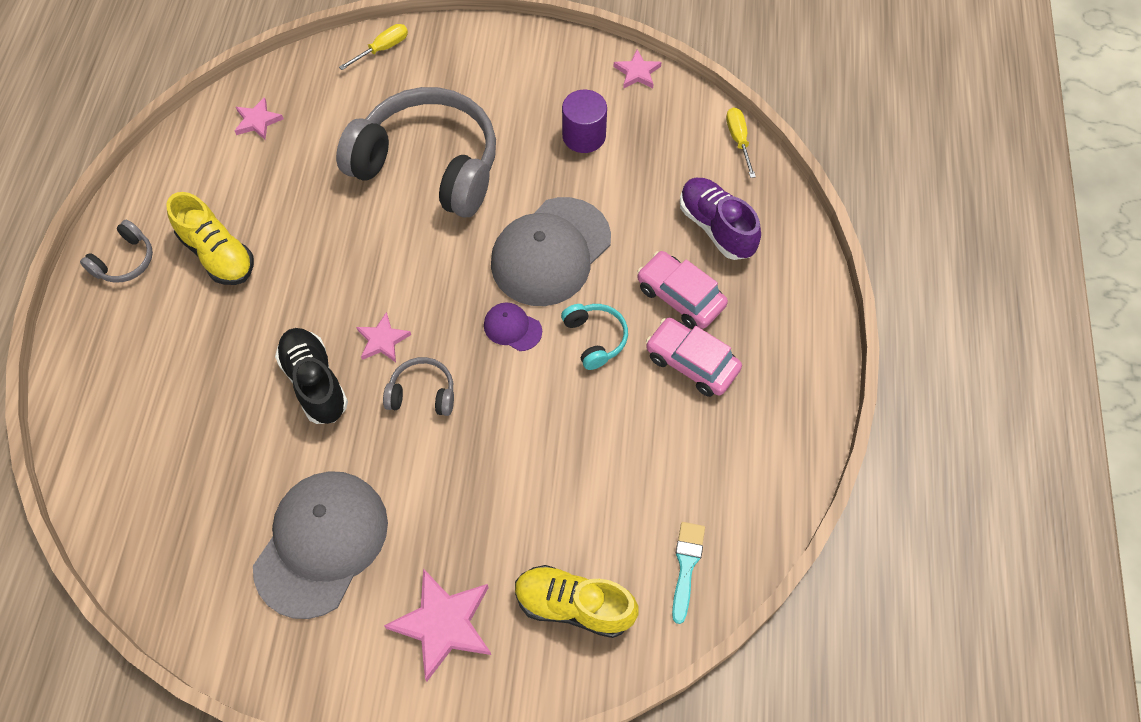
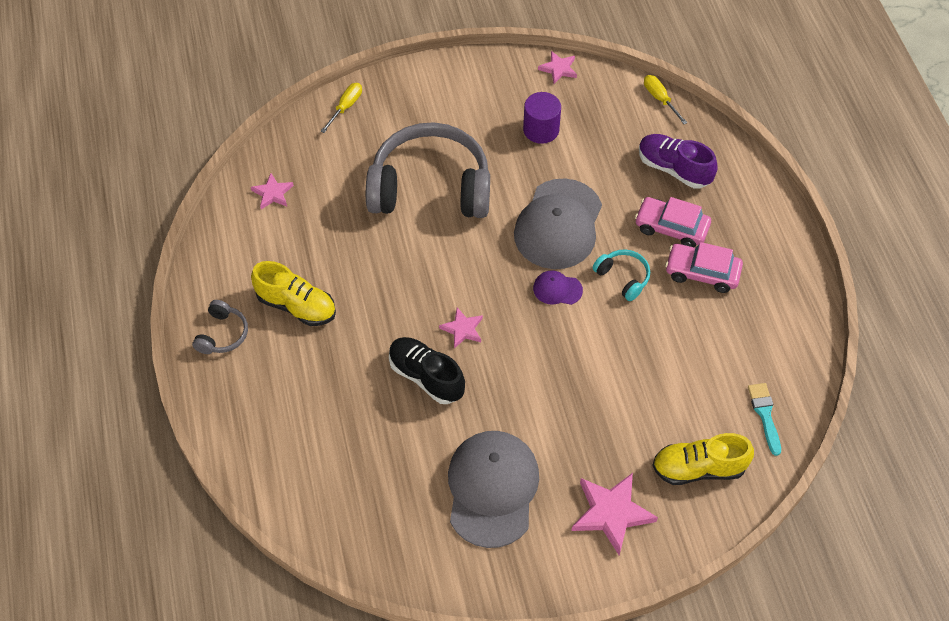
camera: 20 degrees left, 5 degrees down
grey headphones [383,357,454,416] -> none

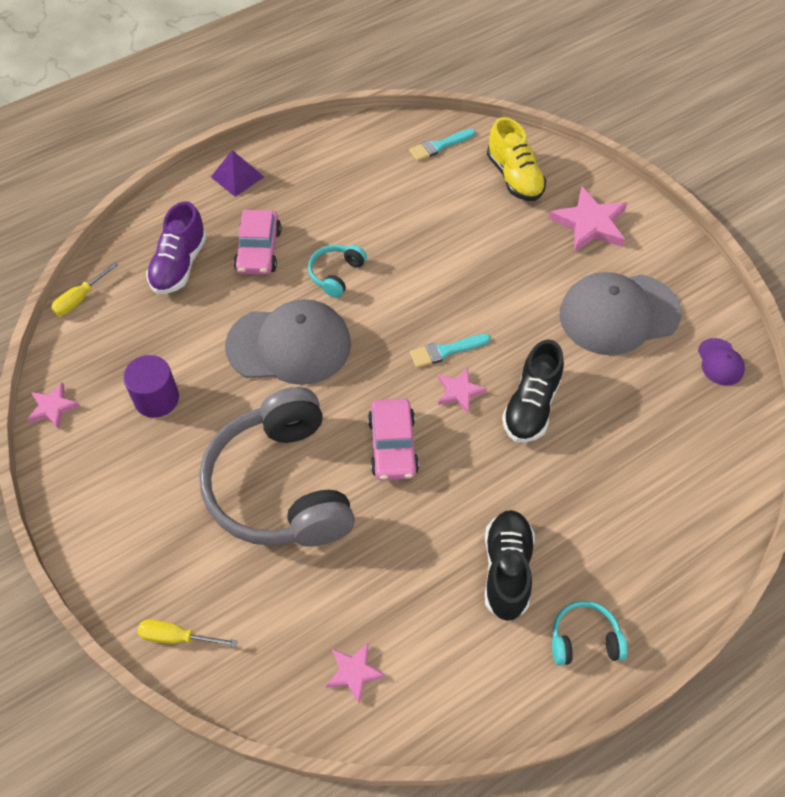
camera: 110 degrees left, 0 degrees up
grey headphones [192,300,248,354] -> turquoise headphones [552,601,628,665]
yellow shoe [251,261,336,326] -> black shoe [485,510,535,621]
purple cap [533,270,583,305] -> purple cap moved to [698,338,745,385]
pink car [665,242,743,293] -> pink car moved to [368,399,419,481]
none -> purple pyramid [211,150,264,197]
none -> turquoise brush [410,334,491,368]

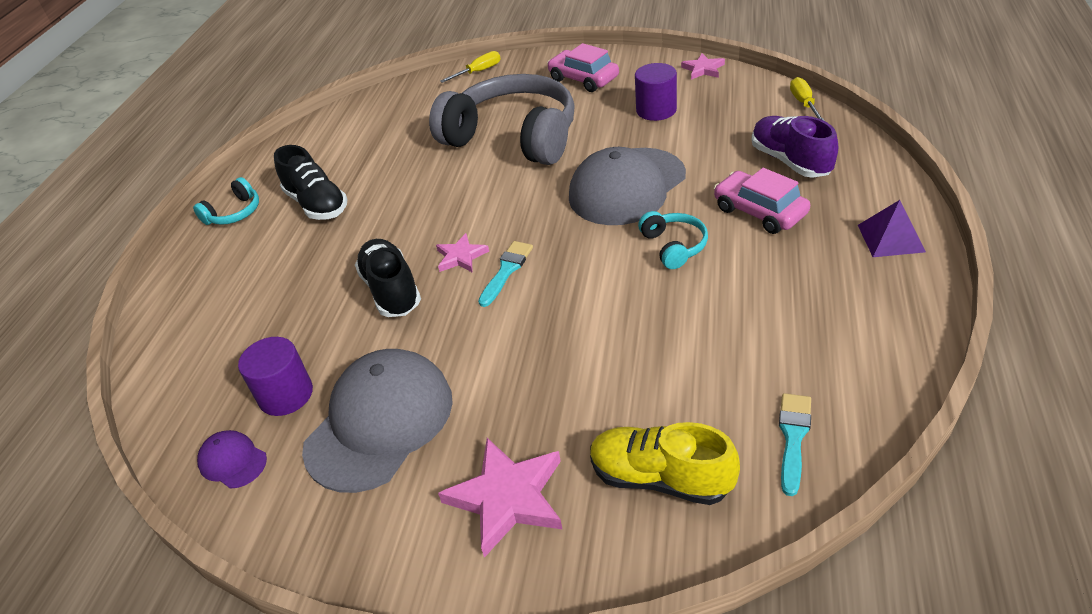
camera: 140 degrees right, 15 degrees down
pink star [326,643,385,704] -> none
pink car [368,399,419,481] -> pink car moved to [547,43,619,92]
none -> purple cylinder [238,337,313,416]

